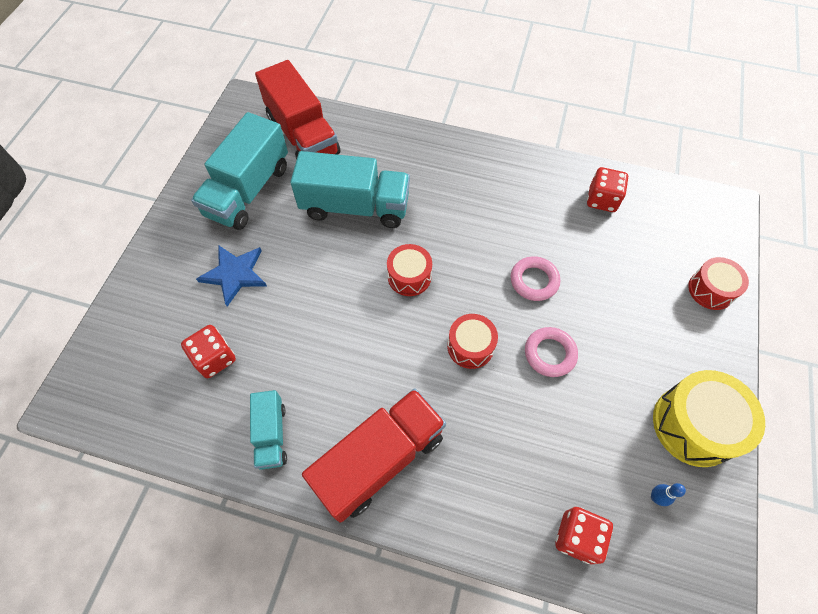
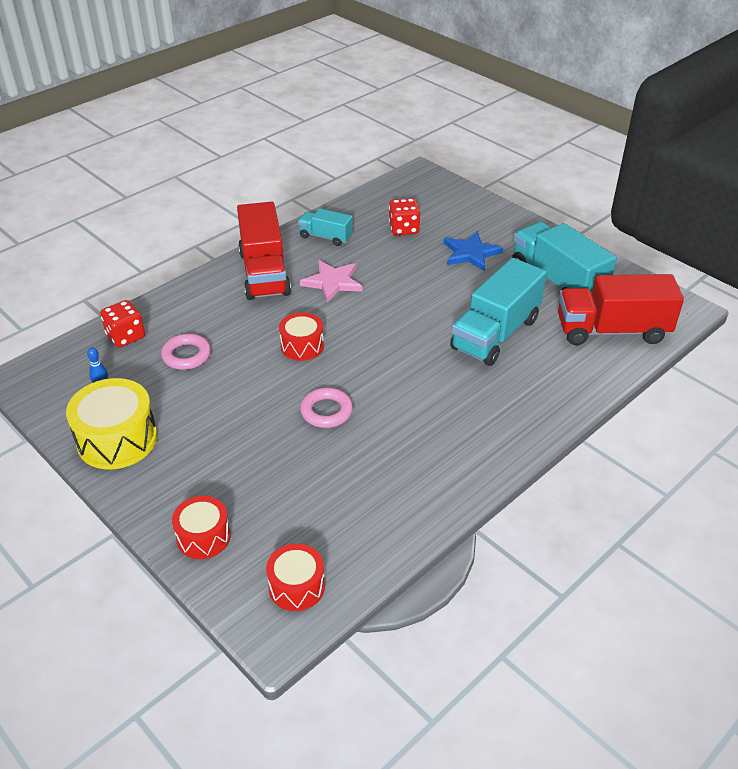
camera: 120 degrees right, 20 degrees down
red drum [387,244,432,296] -> red drum moved to [266,544,325,611]
pink ring [525,327,578,377] -> pink ring moved to [161,334,211,370]
red dice [587,167,628,212] -> none
none -> pink star [300,260,363,303]

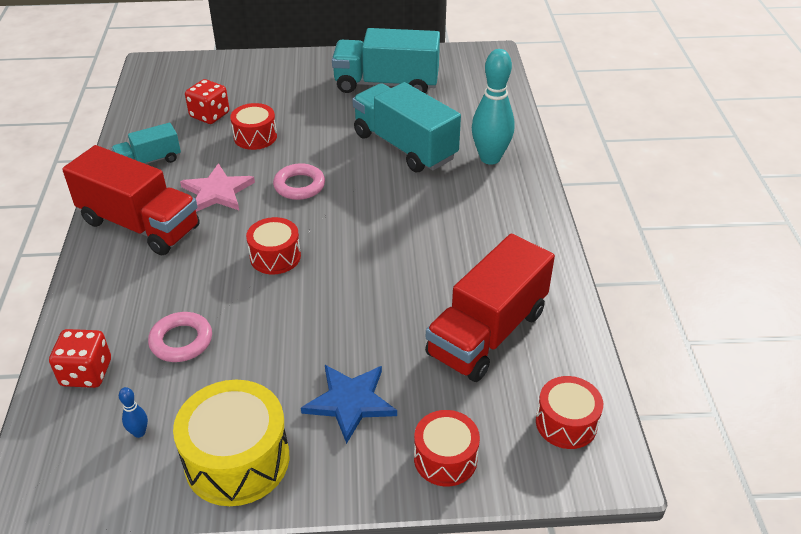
camera: 50 degrees left, 0 degrees up
pink ring [300,388,353,428] -> pink ring moved to [273,163,325,200]
blue star [443,231,503,271] -> blue star moved to [301,365,397,444]
turquoise truck [450,258,547,366] -> turquoise truck turned 150 degrees clockwise [352,82,461,172]
red truck [558,274,684,345] -> red truck moved to [425,234,555,382]
none -> red drum [230,103,277,150]
none -> turquoise bowling pin [472,49,514,165]

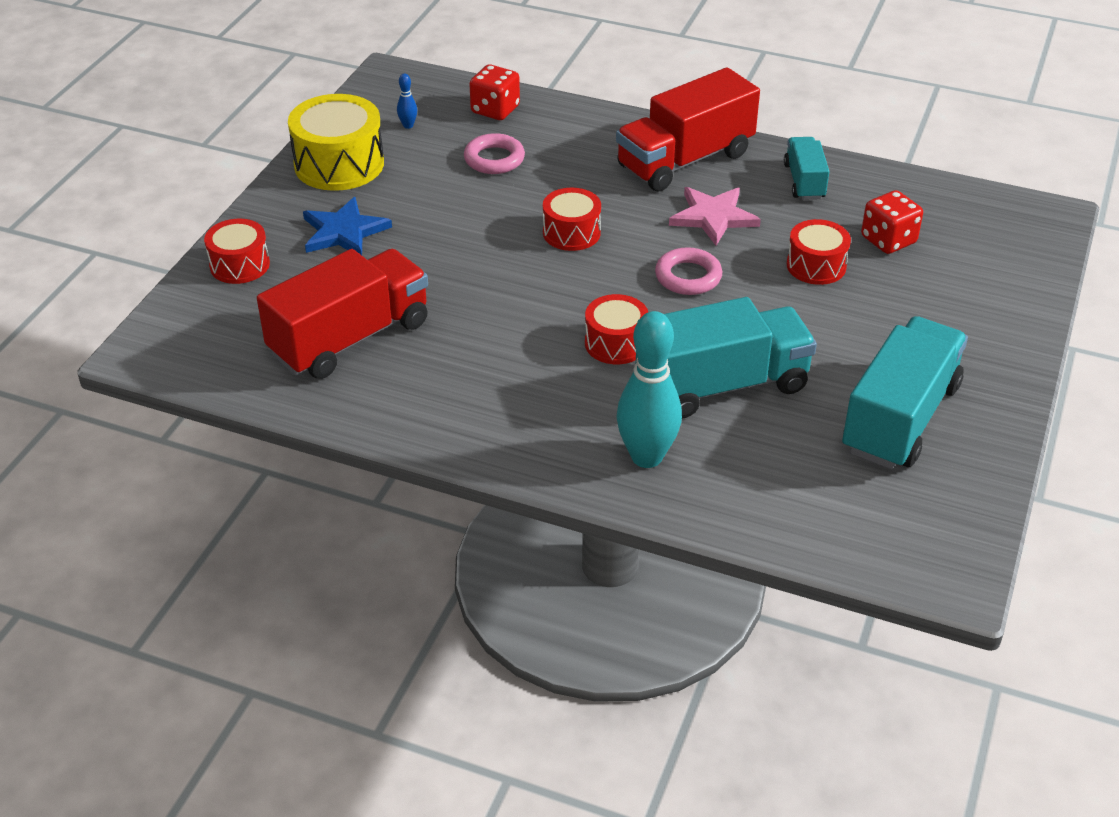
camera: 115 degrees right, 0 degrees up
red truck [425,234,555,382] -> red truck turned 75 degrees clockwise [257,249,428,379]
red drum [536,376,603,449] -> red drum moved to [585,294,648,364]

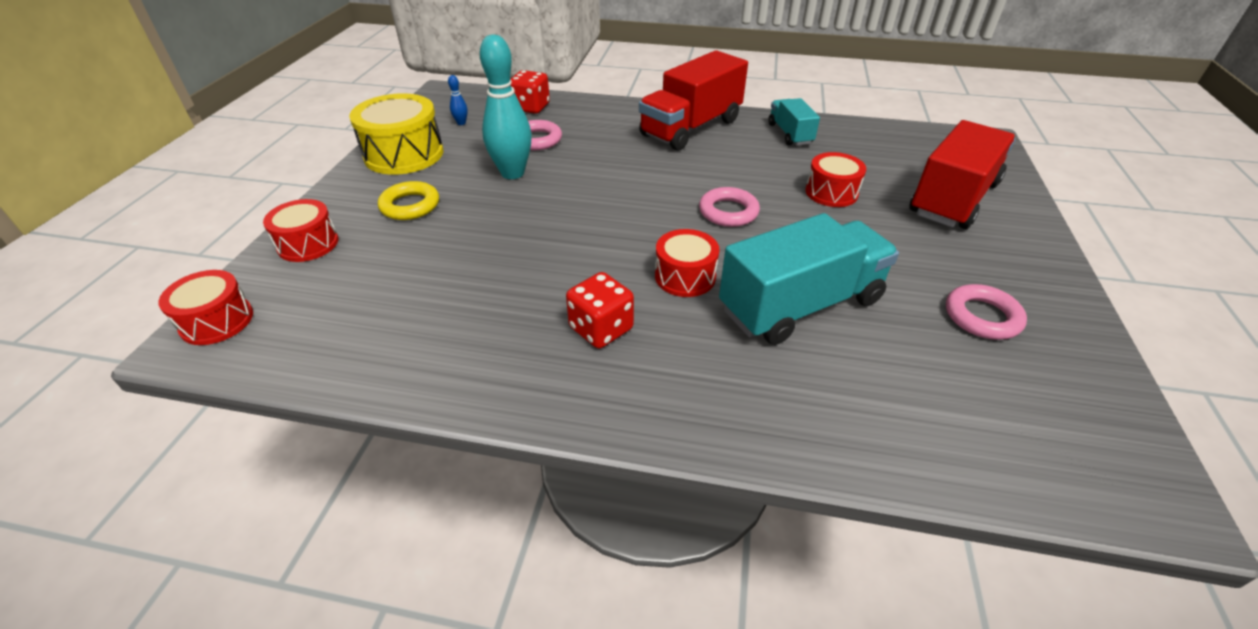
camera: 10 degrees left, 0 degrees up
red truck [257,249,428,379] -> red truck moved to [909,120,1015,229]
blue star [303,197,392,255] -> yellow ring [378,181,439,220]
red drum [543,188,601,251] -> red drum moved to [159,270,253,345]
turquoise bowling pin [616,311,682,468] -> turquoise bowling pin moved to [480,35,532,179]
pink star [669,187,761,246] -> none
turquoise truck [842,316,968,469] -> pink ring [946,284,1027,340]
red dice [861,190,923,254] -> red dice moved to [566,272,634,348]

